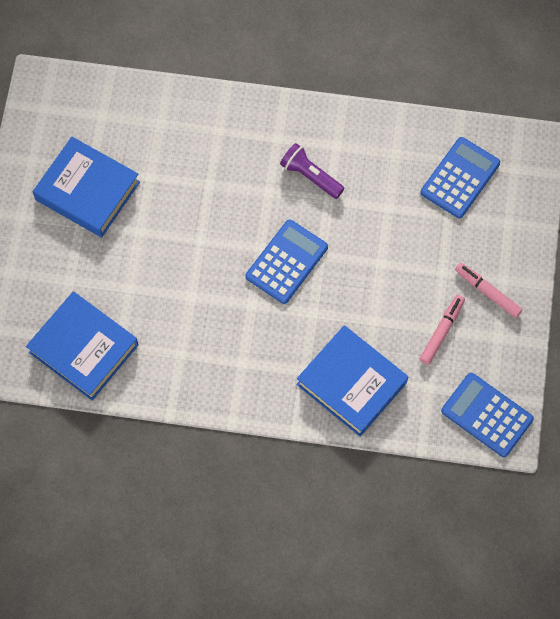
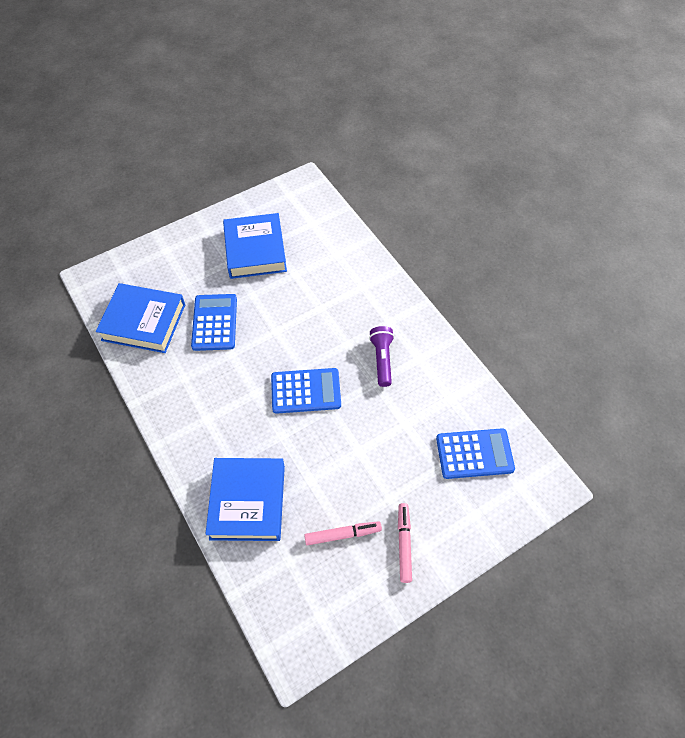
camera: 50 degrees right, 10 degrees down
blue book [26,292,139,401] -> blue book turned 75 degrees counterclockwise [96,283,185,353]
blue calculator [441,373,534,457] -> blue calculator moved to [191,294,237,351]

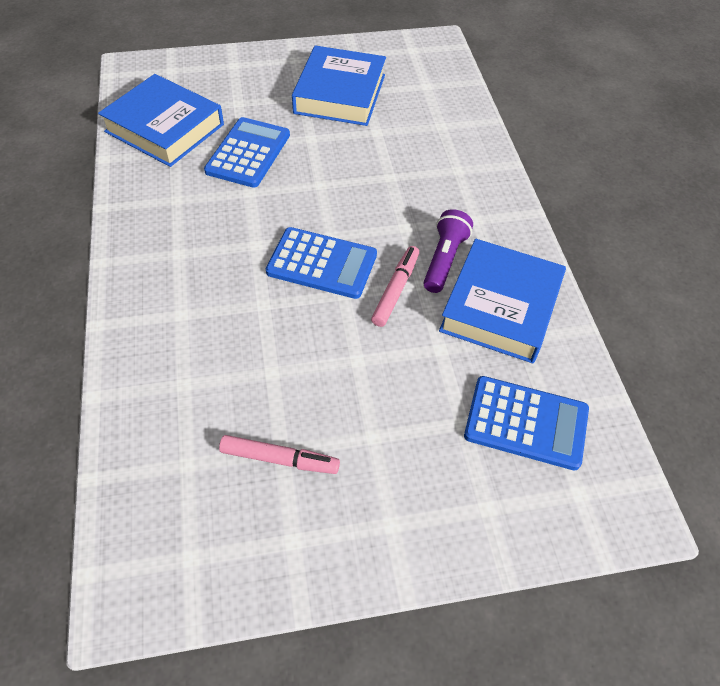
camera: 20 degrees right, 5 degrees down
blue book [205,458,285,541] -> blue book moved to [439,239,566,363]
pink marker [398,503,412,583] -> pink marker moved to [371,246,419,327]

